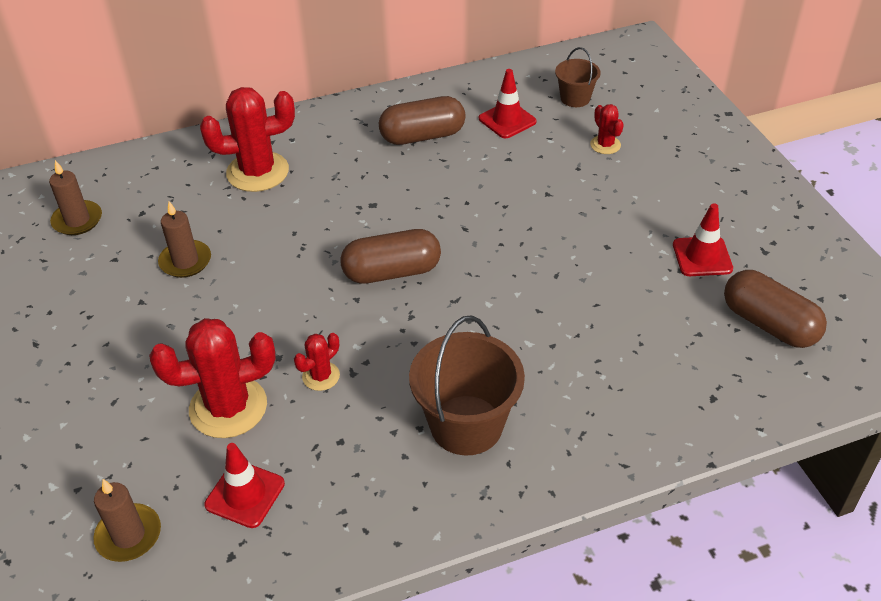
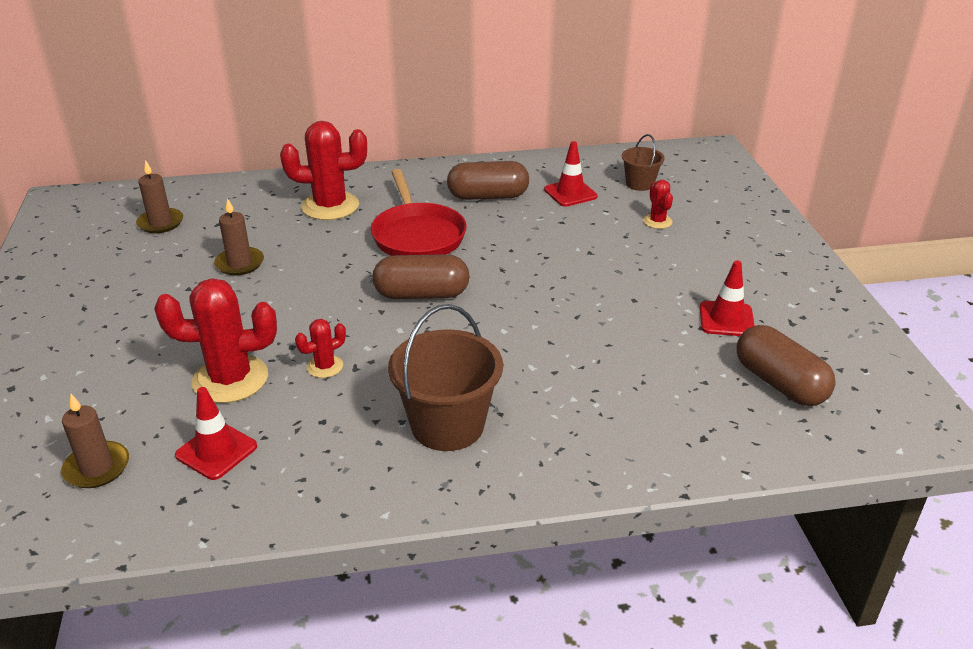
camera: 10 degrees right, 10 degrees down
none -> red pan [371,169,467,256]

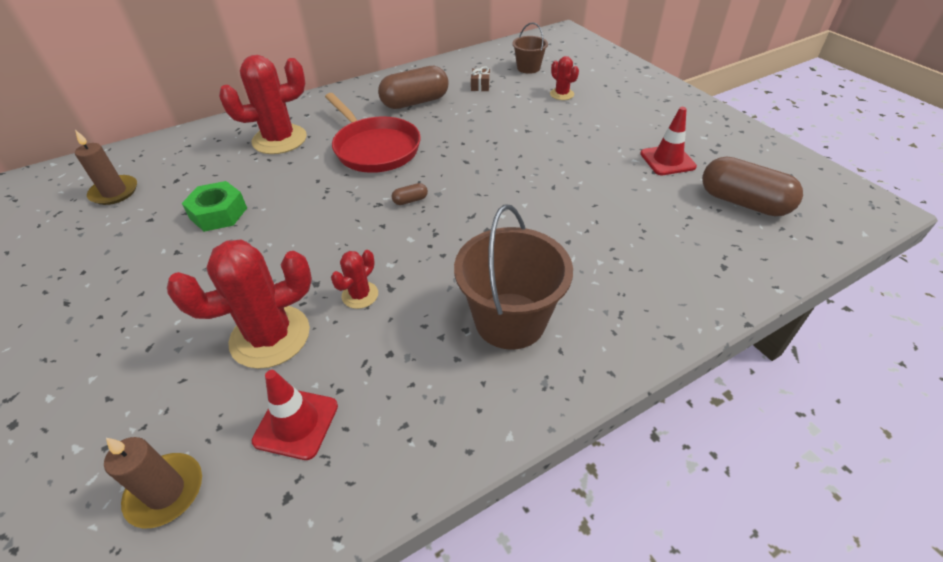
camera: 20 degrees left, 10 degrees up
brown candle [214,198,264,275] -> green nut [182,181,247,232]
brown capsule [372,254,470,299] -> brown capsule [392,183,428,205], size x0.41
red traffic cone [544,141,598,207] -> brown gift [471,66,490,91]

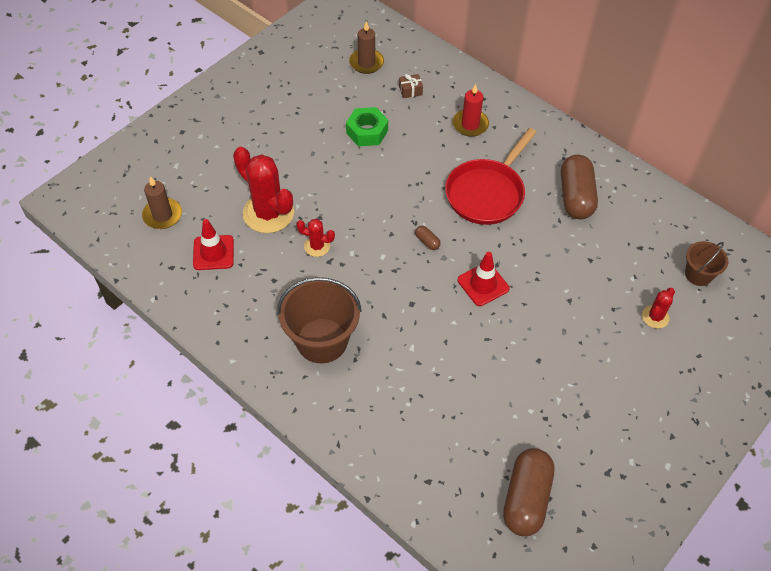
camera: 70 degrees right, 10 degrees up
red cactus [219,55,307,154] -> red candle [452,84,489,137]
brown capsule [378,66,449,109] -> brown capsule turned 45 degrees clockwise [561,155,598,220]
brown gift [471,66,490,91] -> brown gift moved to [399,74,423,98]
red traffic cone [640,107,697,175] -> red traffic cone moved to [458,252,509,306]

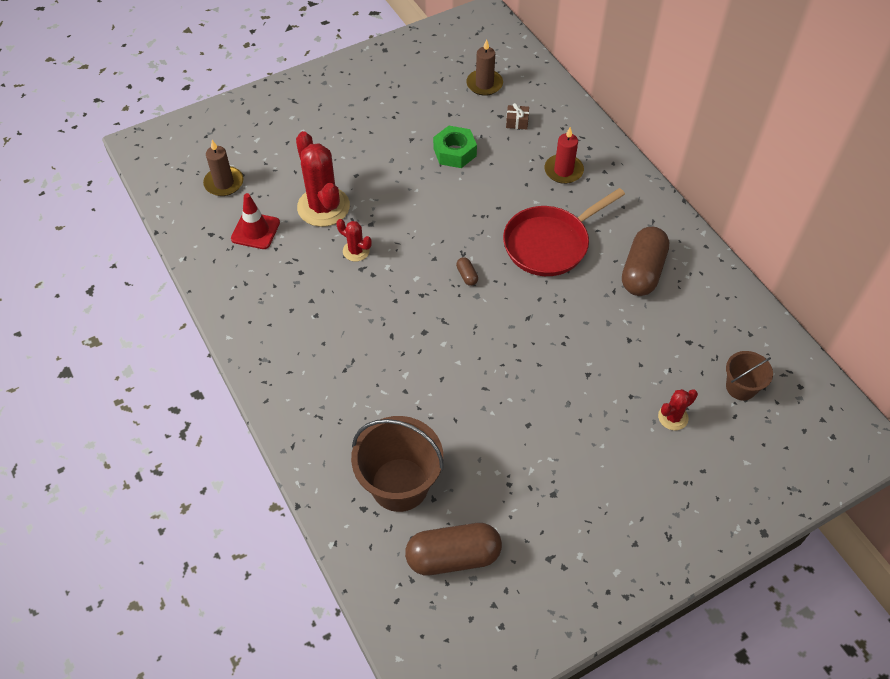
camera: 20 degrees right, 0 degrees up
brown bucket [277,277,362,363] -> brown bucket moved to [351,416,444,512]
red traffic cone [458,252,509,306] -> none
brown capsule [503,448,555,536] -> brown capsule turned 45 degrees clockwise [405,523,502,575]

